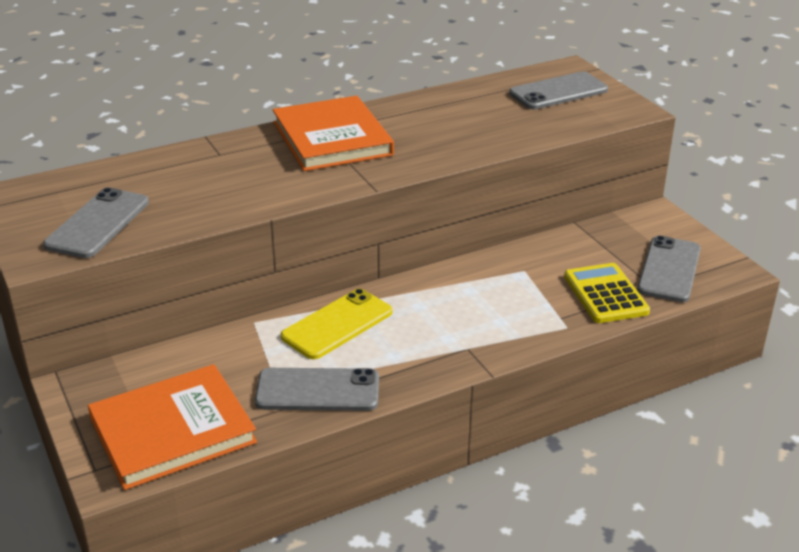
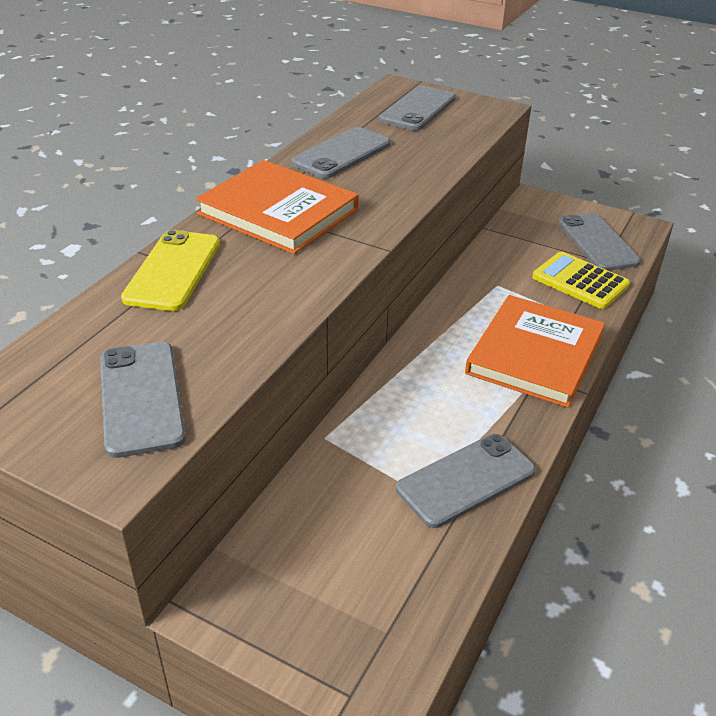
camera: 35 degrees left, 5 degrees up
orange book [88,364,257,490] -> orange book moved to [465,295,605,408]
yellow phone [281,288,393,359] -> yellow phone moved to [121,230,220,311]
none -> grey phone [291,127,390,179]

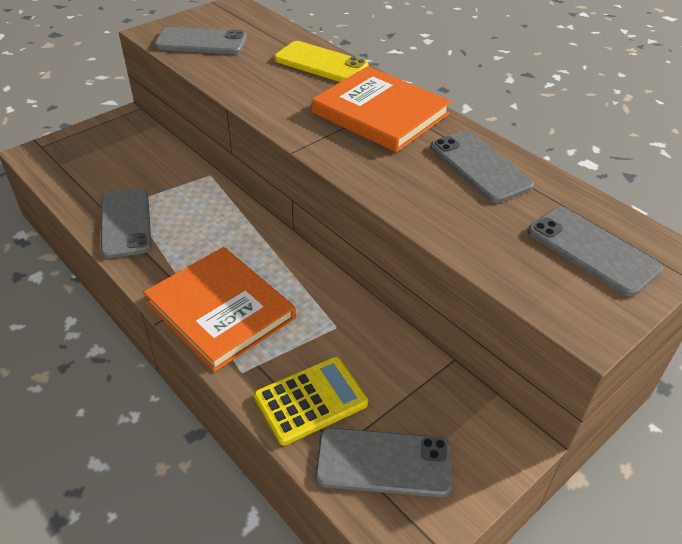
camera: 110 degrees right, 5 degrees up
orange book [195,160,359,254] -> orange book turned 75 degrees clockwise [312,66,451,153]

